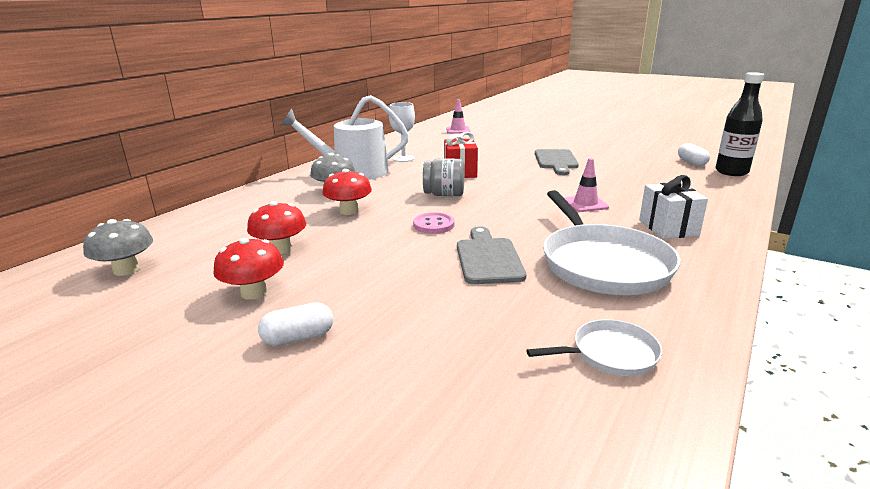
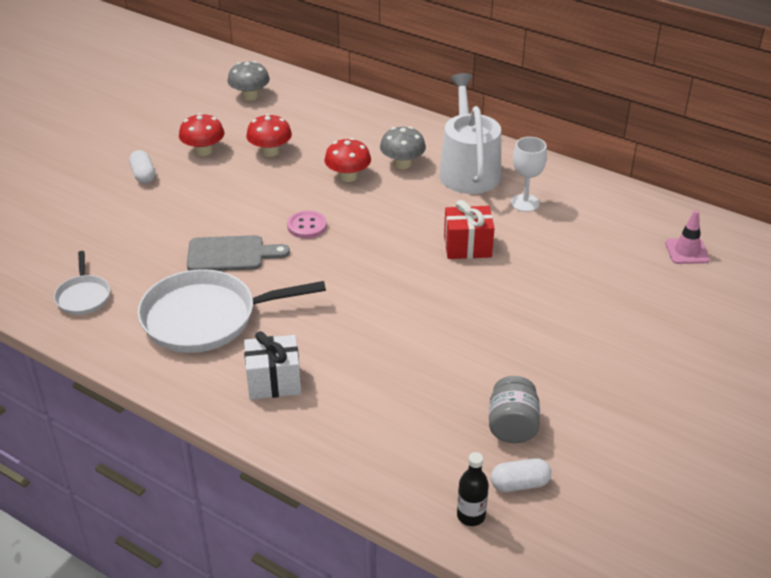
camera: 90 degrees right, 15 degrees up
grey jar [423,158,464,196] -> grey jar moved to [489,376,540,443]
grey cutting board [535,149,579,175] -> none
pink traffic cone [564,158,609,212] -> none
black bottle [715,72,764,176] -> black bottle [457,452,489,526], size x0.59

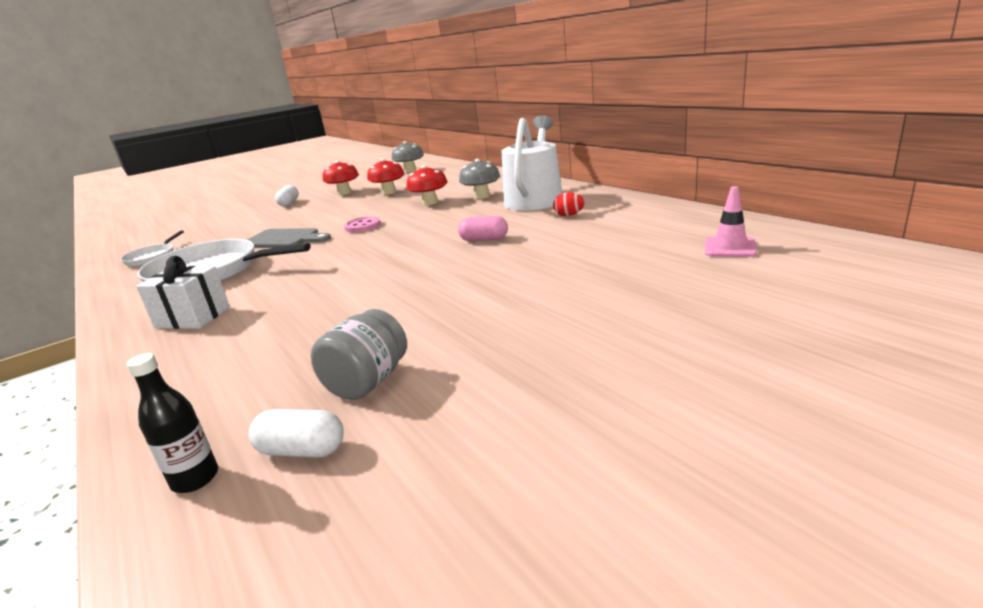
camera: 25 degrees right, 15 degrees down
red gift [444,200,494,259] -> pink capsule [458,216,508,241]
white goblet [511,137,547,212] -> red egg [553,192,585,216]

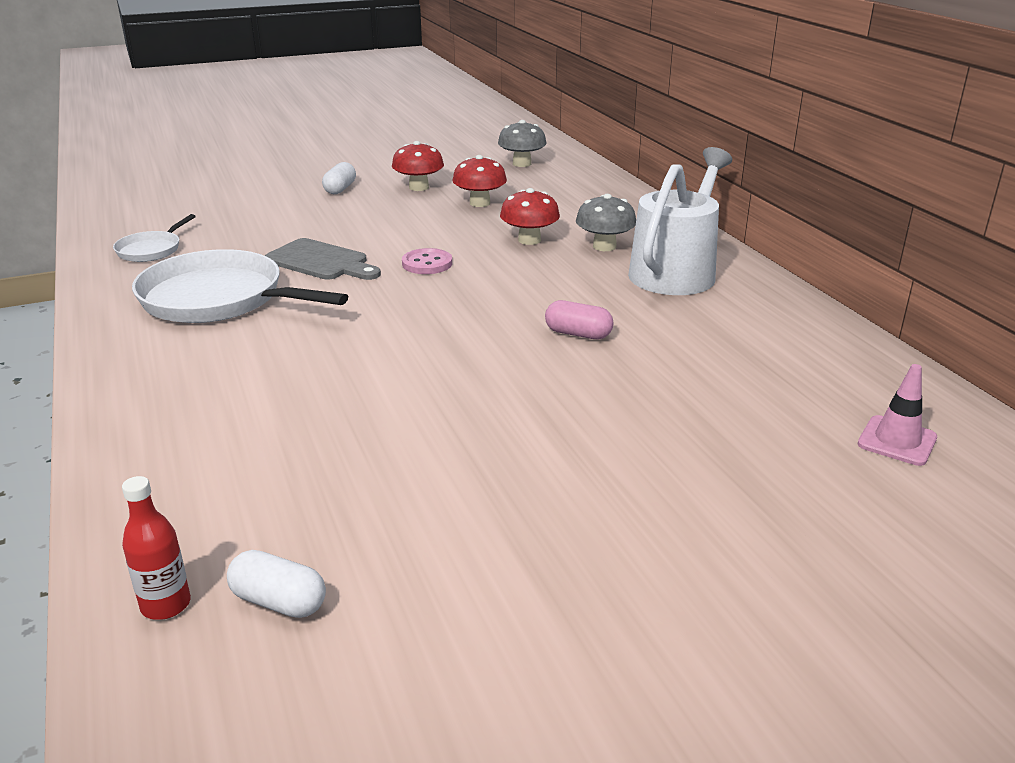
camera: 10 degrees right, 5 degrees up
black bottle [126,353,218,493] -> red bottle [122,476,191,620]
white gift [136,256,230,329] -> none
grey jar [311,309,407,400] -> none
red egg [553,192,585,216] -> none

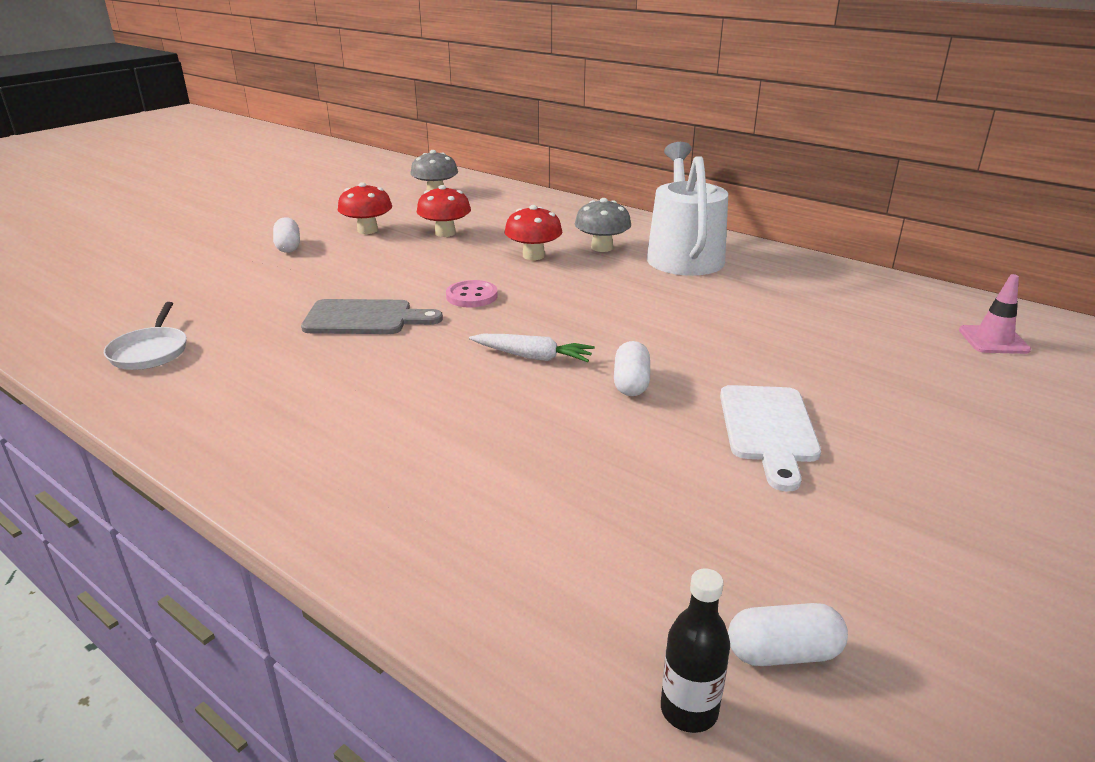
camera: 30 degrees left, 0 degrees up
red bottle [122,476,191,620] -> black bottle [661,568,730,733]
white pan [132,249,348,323] -> none
pink capsule [545,300,614,339] -> none
none -> white carrot [469,334,595,362]
none -> white capsule [614,341,650,396]
none -> white cutting board [720,385,821,492]

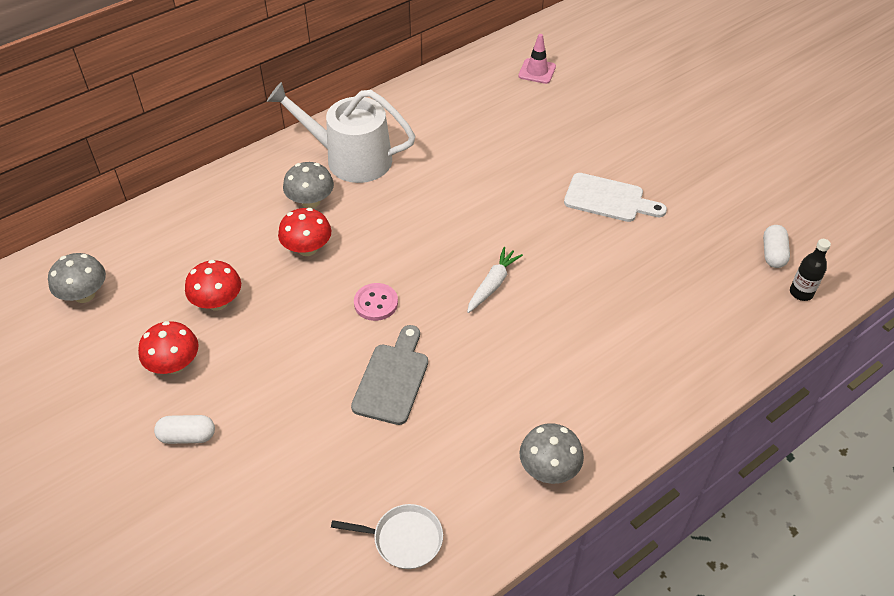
camera: 75 degrees left, 20 degrees up
white capsule [614,341,650,396] -> none
none -> grey mushroom [519,423,584,484]

